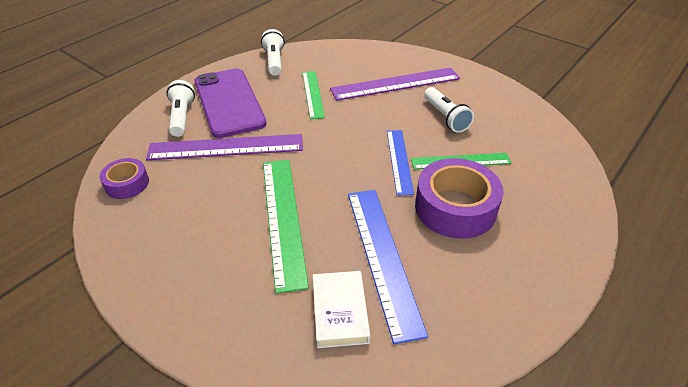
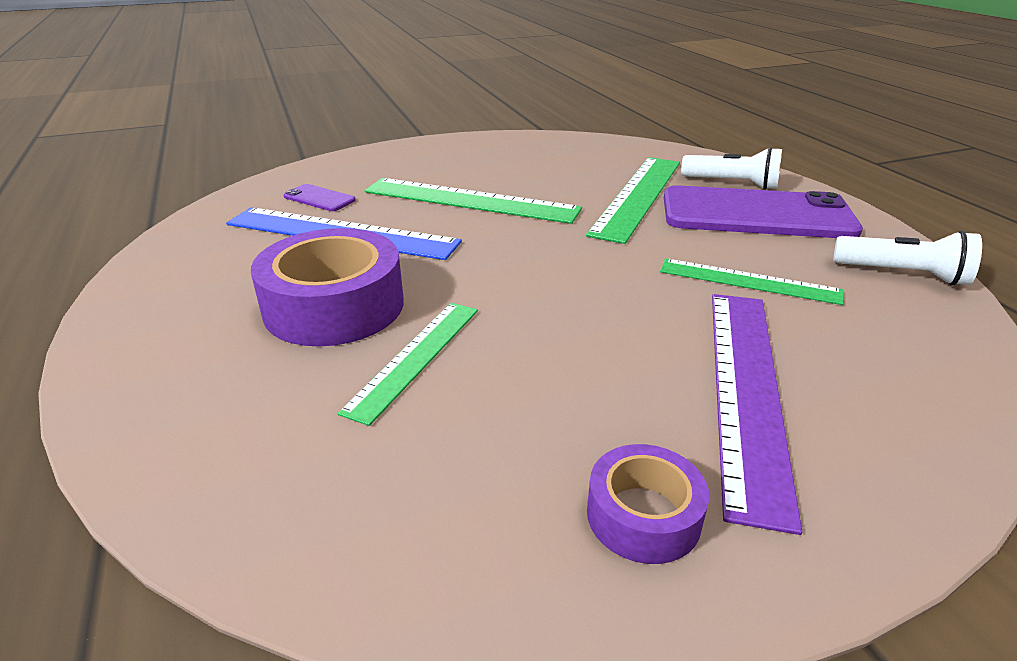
camera: 120 degrees right, 10 degrees down
purple tape [100,158,149,199] -> purple tape moved to [587,444,709,564]
purple ruler [146,134,303,160] -> green ruler [586,157,680,244]
white book [313,271,370,348] -> purple phone [283,184,356,211]
blue ruler [387,130,414,195] -> none
white flashlight [424,87,474,133] -> none

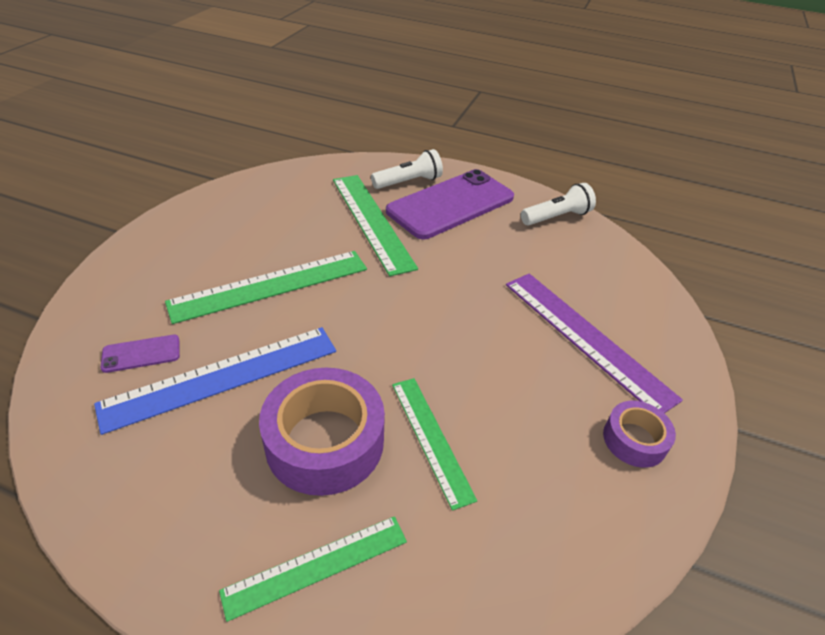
camera: 50 degrees left, 10 degrees up
green ruler [660,258,844,305] -> green ruler moved to [219,516,407,622]

